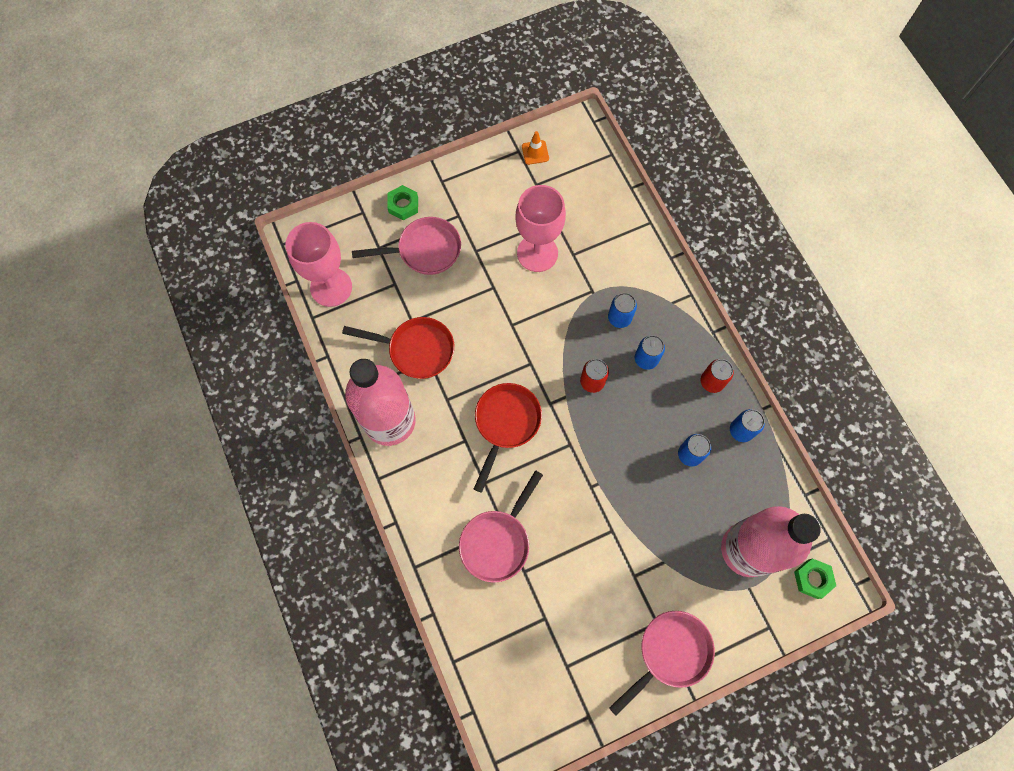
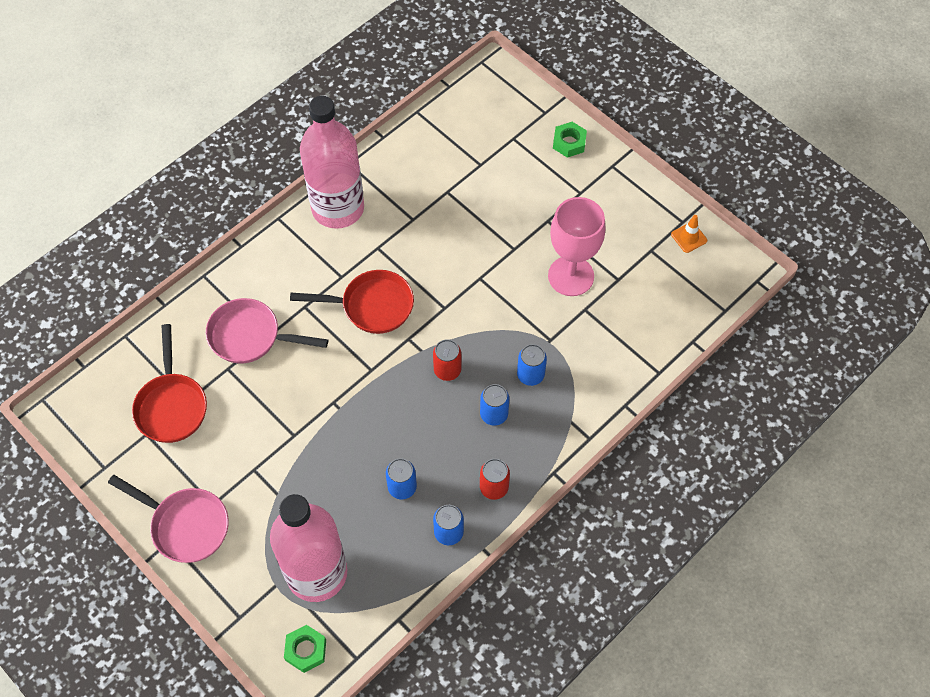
camera: 70 degrees right, 10 degrees down
pink goblet [285,222,352,307] -> none
red pan [342,317,455,379] -> red pan moved to [132,324,207,443]
pink pan [352,217,461,275] -> none

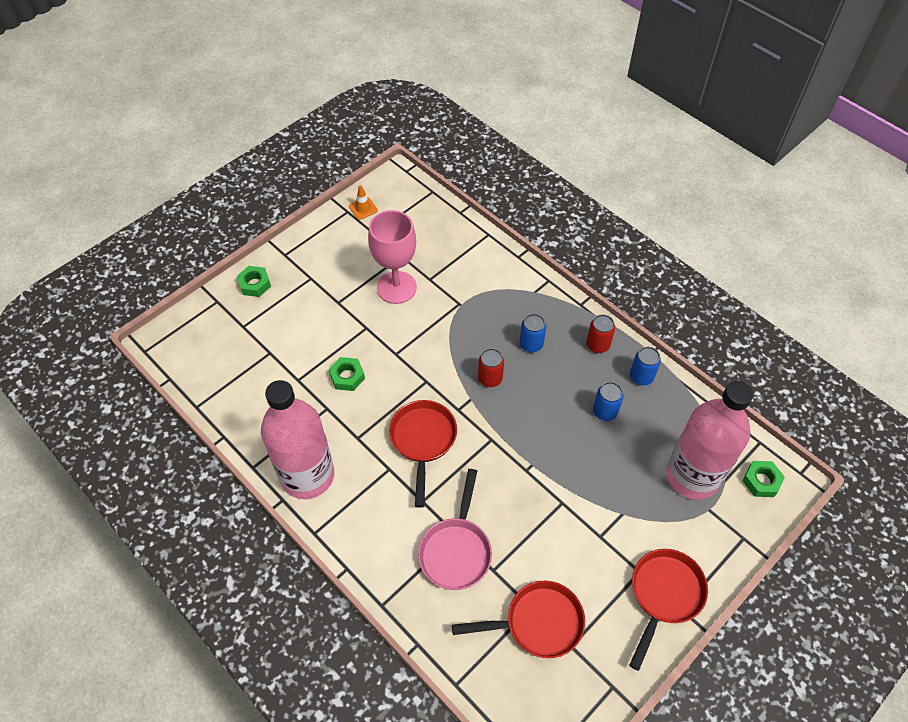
camera: 90 degrees left, 5 degrees down
pink pan [108,475,229,563] -> red pan [629,549,708,671]
blue can [517,344,547,386] -> none
none -> green nut [329,357,365,391]

